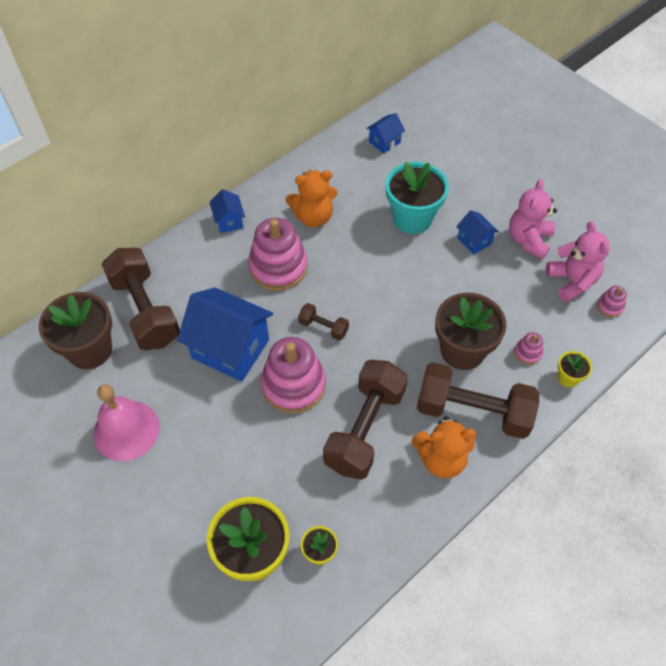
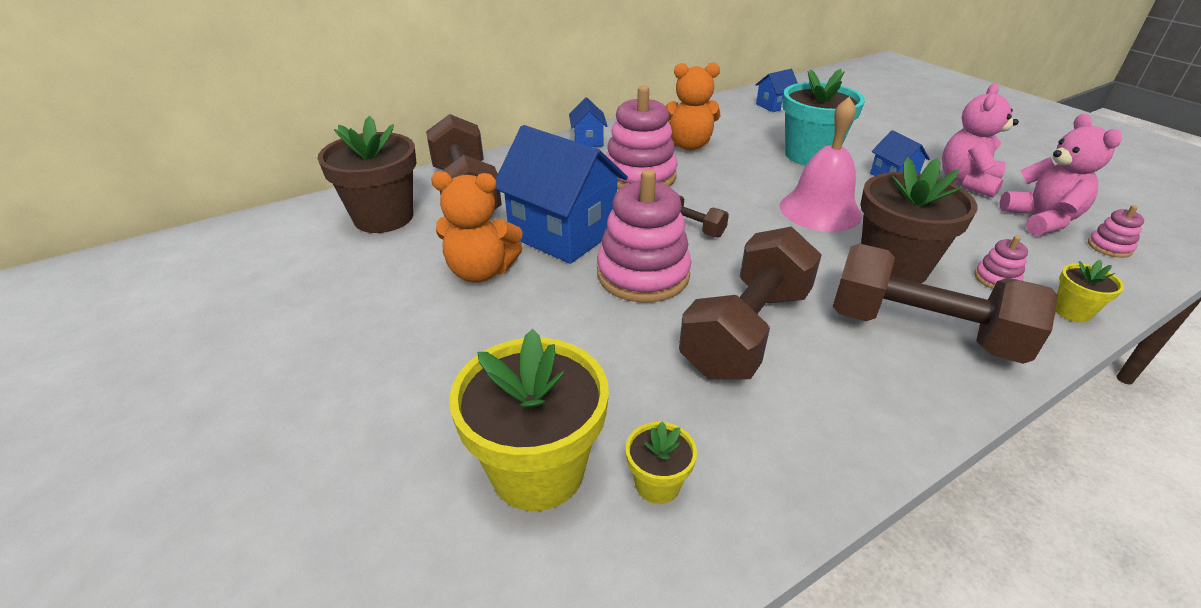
camera: 10 degrees right, 20 degrees down
pink bell [93,384,159,461] -> pink bell moved to [780,97,862,232]
orange teddy bear [412,416,476,478] -> orange teddy bear moved to [431,171,523,283]

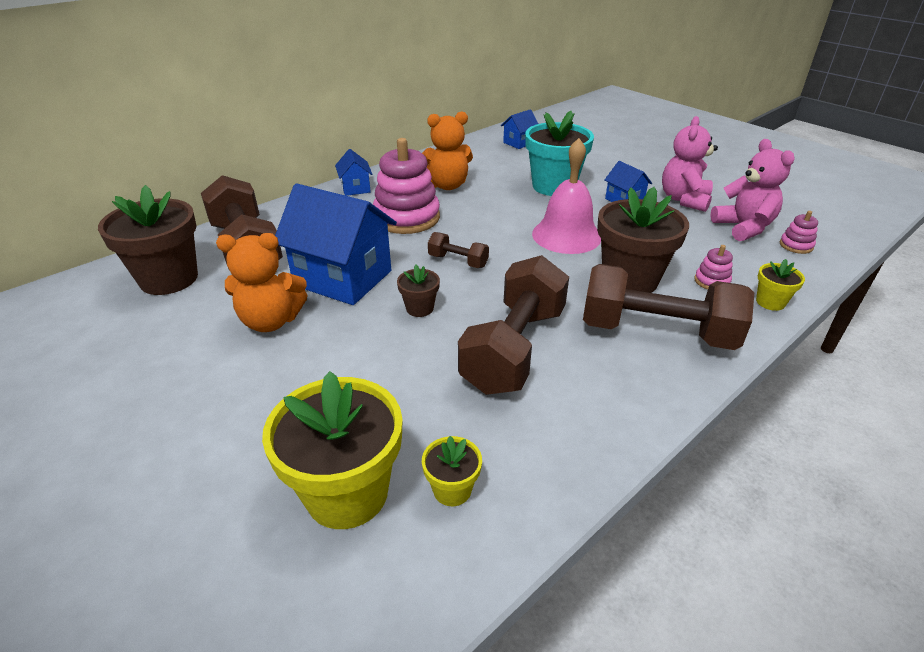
camera: 10 degrees left, 0 degrees up
pink stacking toy [597,169,691,303] -> brown flower pot [397,265,440,317]

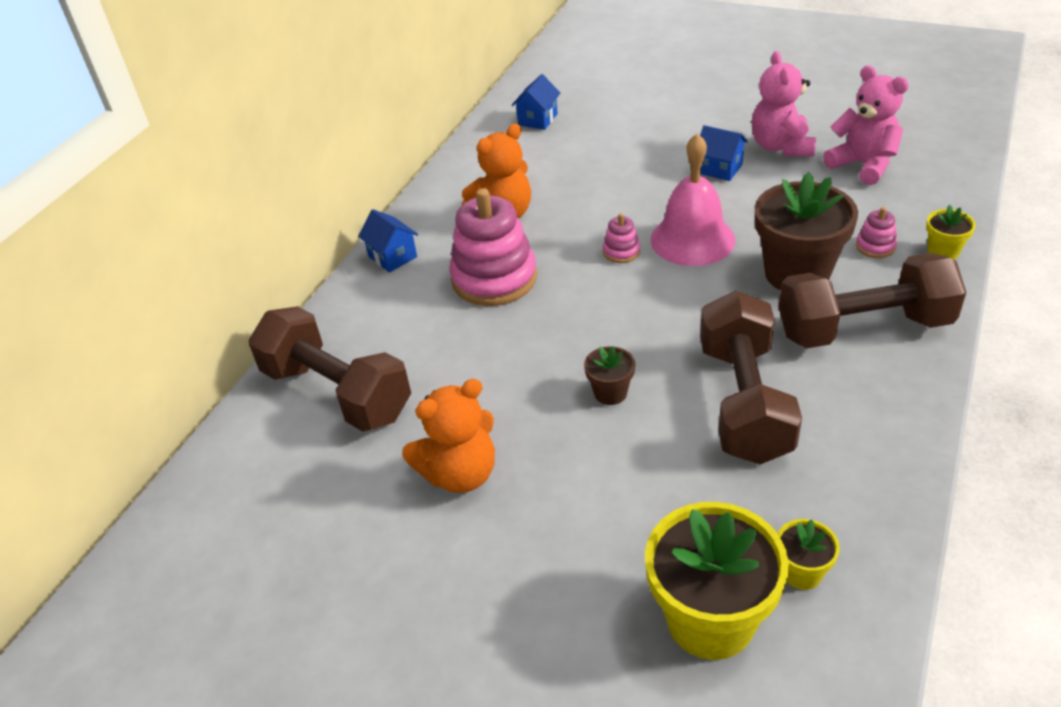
camera: 20 degrees left, 5 degrees up
brown flower pot [98,185,198,295] -> none
blue house [275,183,397,305] -> none
brown dumbbell [428,232,489,268] -> none
turquoise flower pot [525,111,594,196] -> none
pink stacking toy [780,211,818,254] -> pink stacking toy moved to [603,214,640,263]

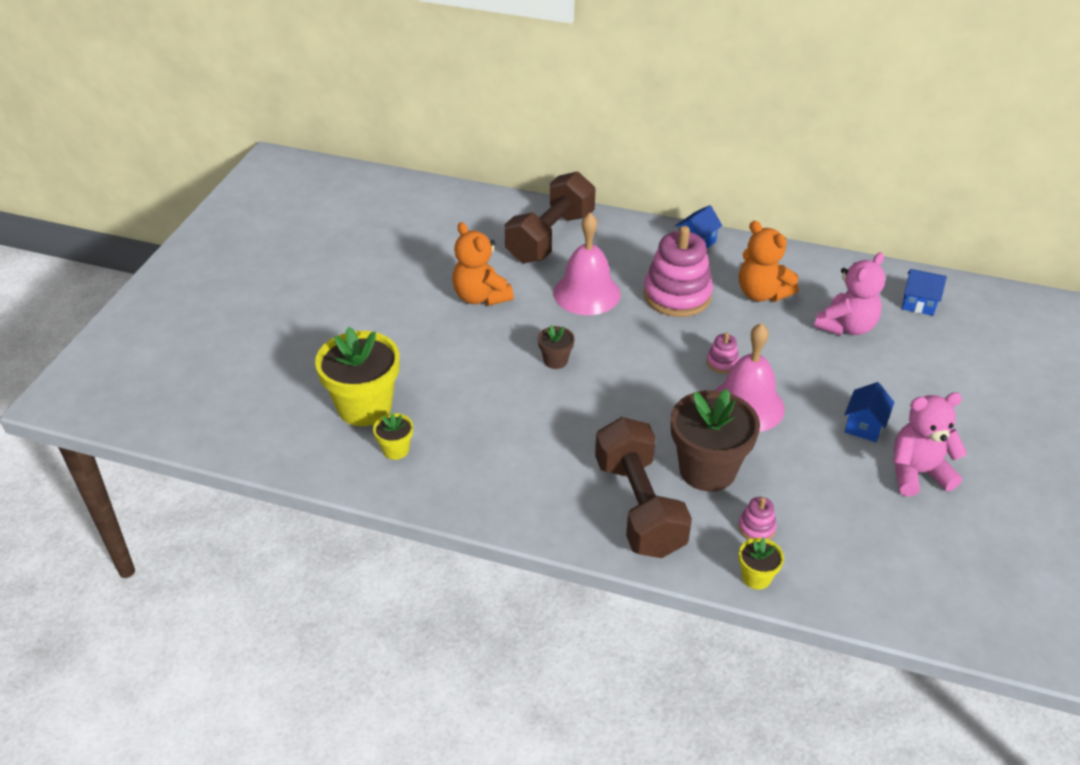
camera: 80 degrees right, 0 degrees up
brown dumbbell [700,291,802,464] -> none
pink teddy bear [823,66,909,185] -> pink teddy bear moved to [814,252,885,336]
none -> pink bell [553,213,621,315]

